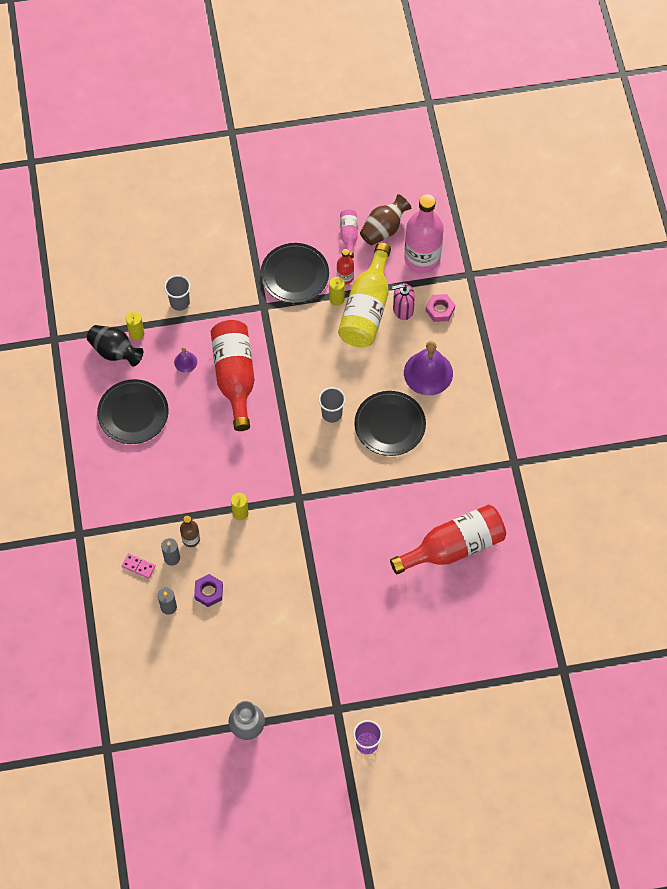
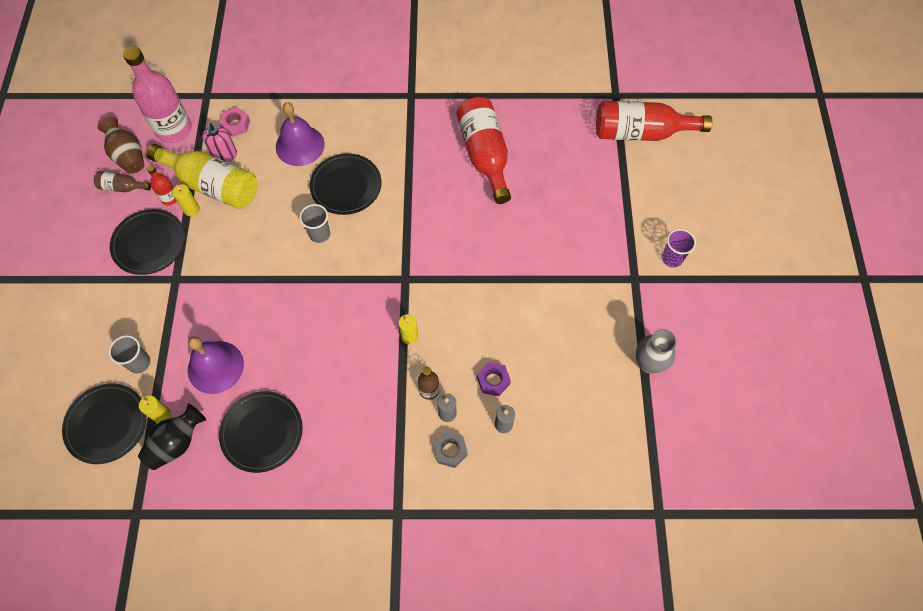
camera: 80 degrees left, 0 degrees up
pink domino [122,553,156,579] -> grey nut [433,431,468,468]
purple bell [174,347,197,373] -> purple bell [188,336,244,394], size x2.13
red bottle [210,320,255,431] -> red bottle moved to [596,101,712,141]
pink bottle [340,209,358,258] -> brown bottle [94,171,151,192]
none -> black plate [62,383,147,464]

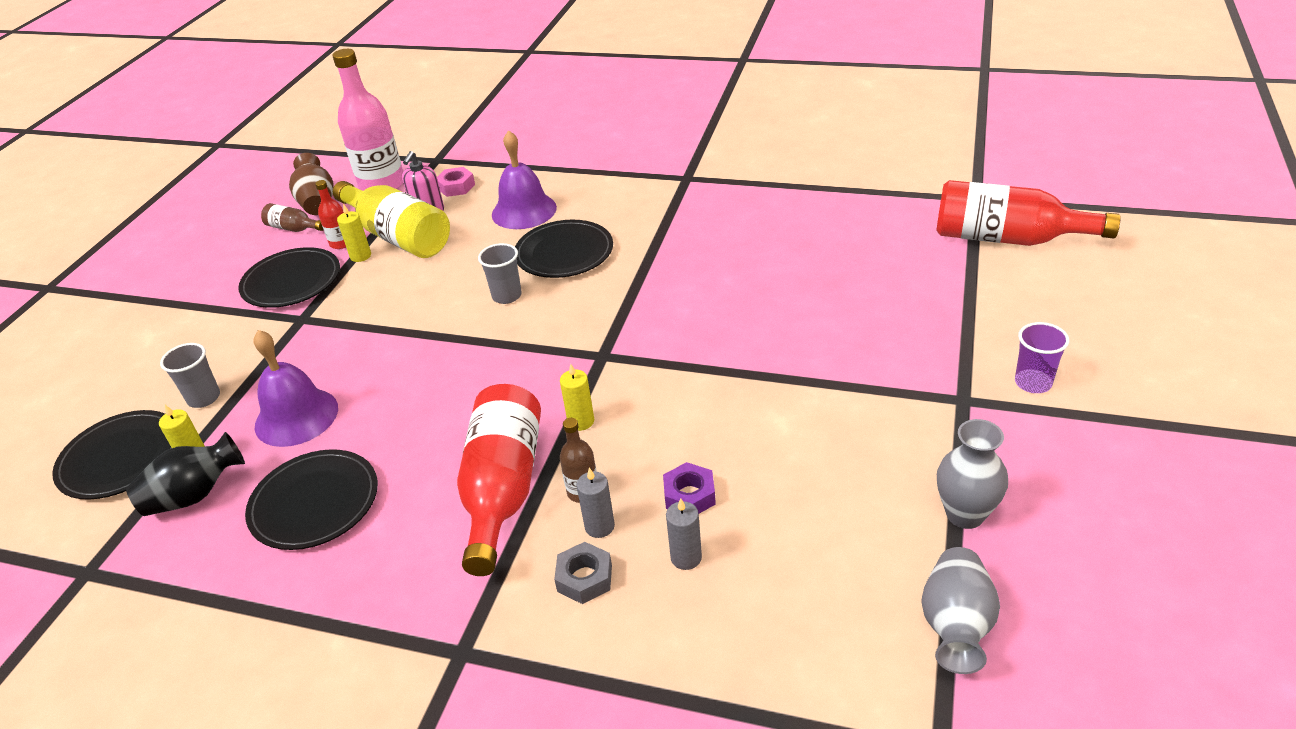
camera: 20 degrees right, 25 degrees down
red bottle [457,97,511,204] -> red bottle moved to [457,384,541,576]
none -> grey vase [921,547,1000,674]

